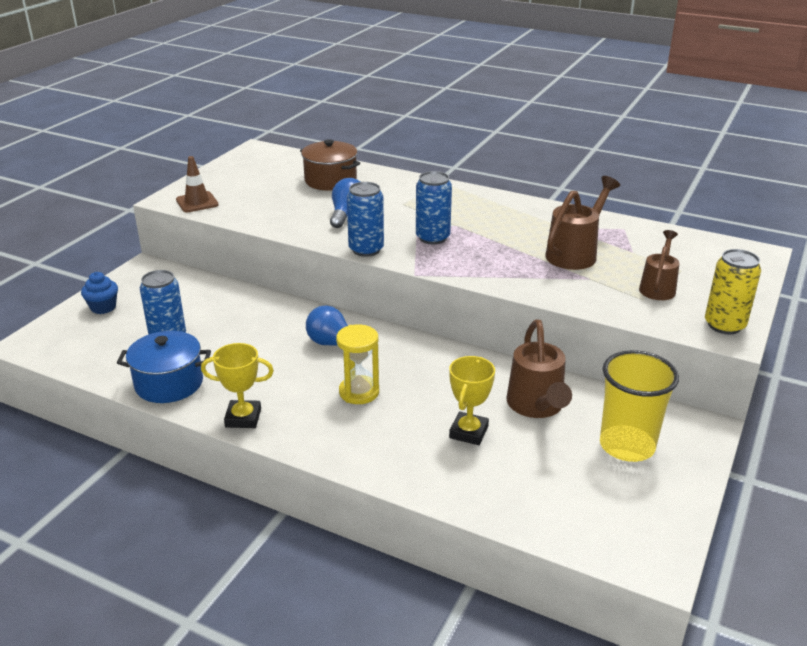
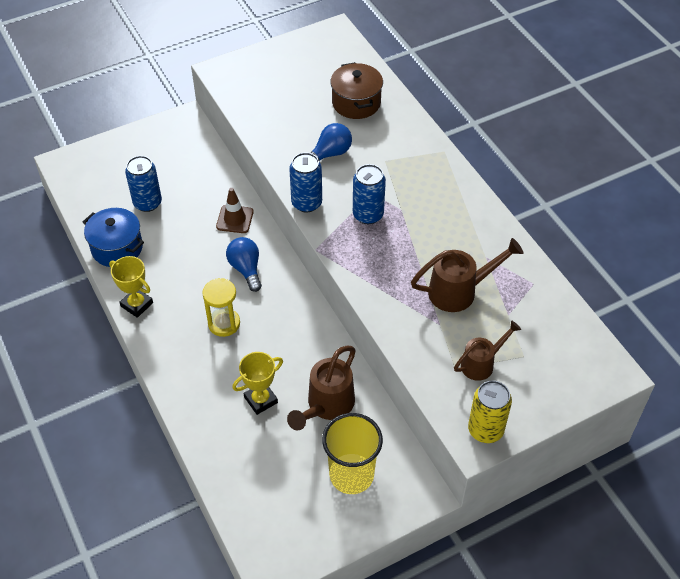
camera: 35 degrees right, 20 degrees up
blue cupcake [81,272,118,314] -> none
brown traffic cone [176,156,219,212] -> brown traffic cone moved to [216,188,254,233]

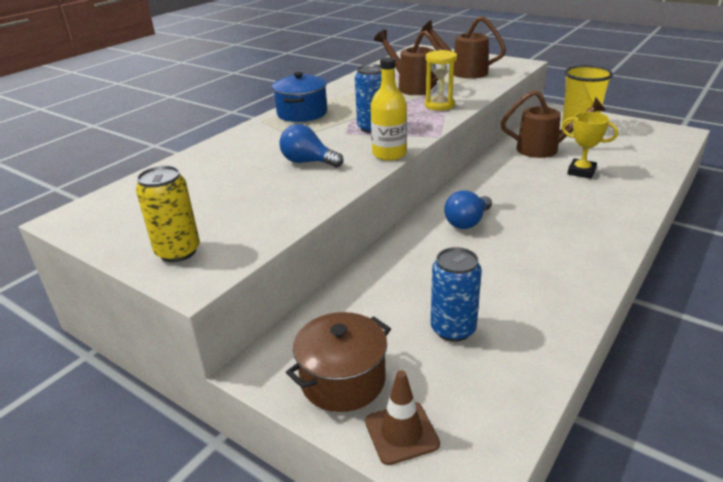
camera: 115 degrees left, 20 degrees down
blue pot [83,208,144,267] -> blue pot moved to [272,72,327,122]
yellow trophy [109,256,153,318] -> none
yellow hourglass [202,278,240,337] -> yellow hourglass moved to [425,50,457,111]
brown traffic cone [216,188,254,233] -> brown traffic cone moved to [365,370,440,465]
blue can [289,152,322,213] -> yellow bottle [371,57,407,161]
brown pot [330,62,383,119] -> brown pot moved to [286,312,391,412]
brown watering can [454,320,521,381] -> brown watering can [421,16,506,79], size x1.50
yellow can [468,380,512,443] -> yellow can moved to [136,166,200,262]

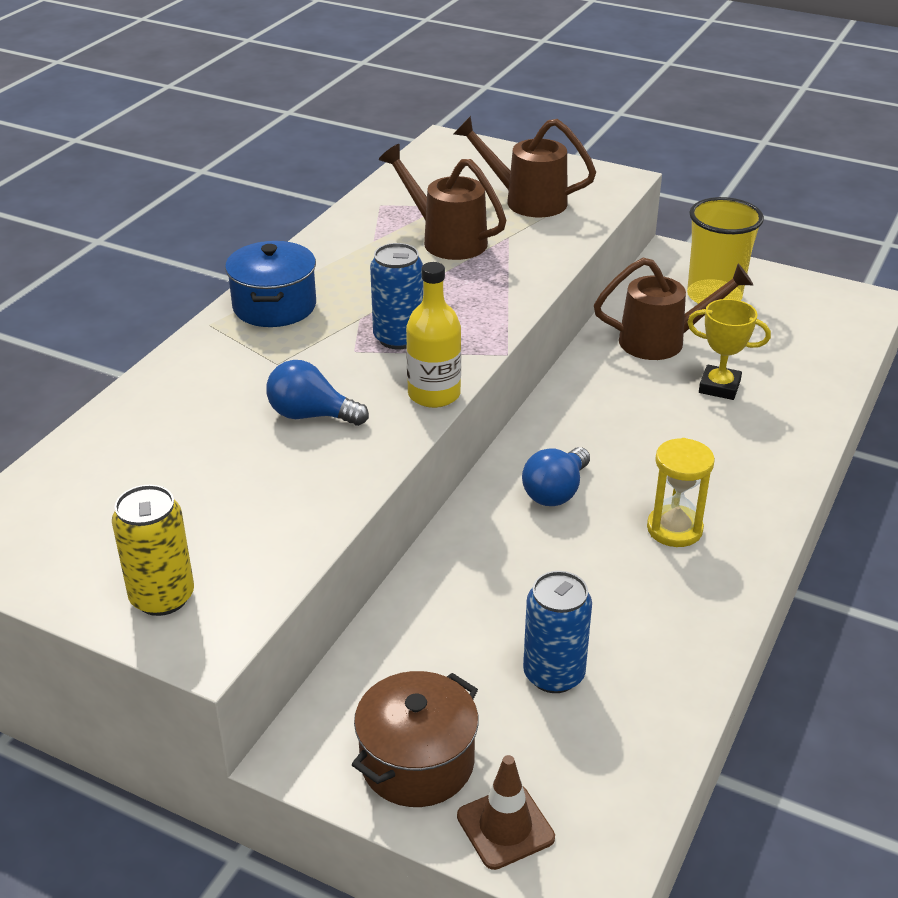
camera: 10 degrees left, 5 degrees up
yellow hourglass [425,50,457,111] -> yellow hourglass moved to [647,438,715,547]

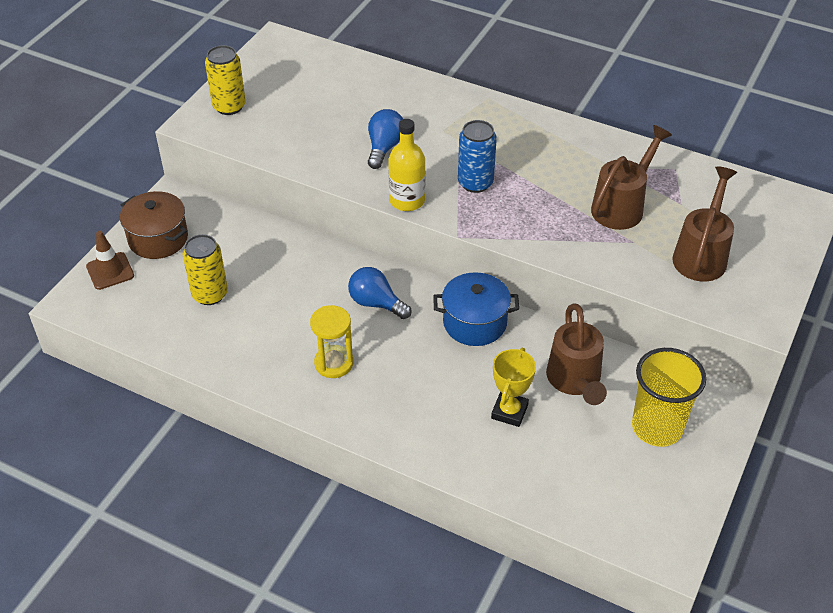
camera: 90 degrees right, 10 degrees up
blue pot [225,241,316,327] -> blue pot moved to [433,272,519,346]
blue can [523,571,592,693] -> yellow can [183,234,228,305]

